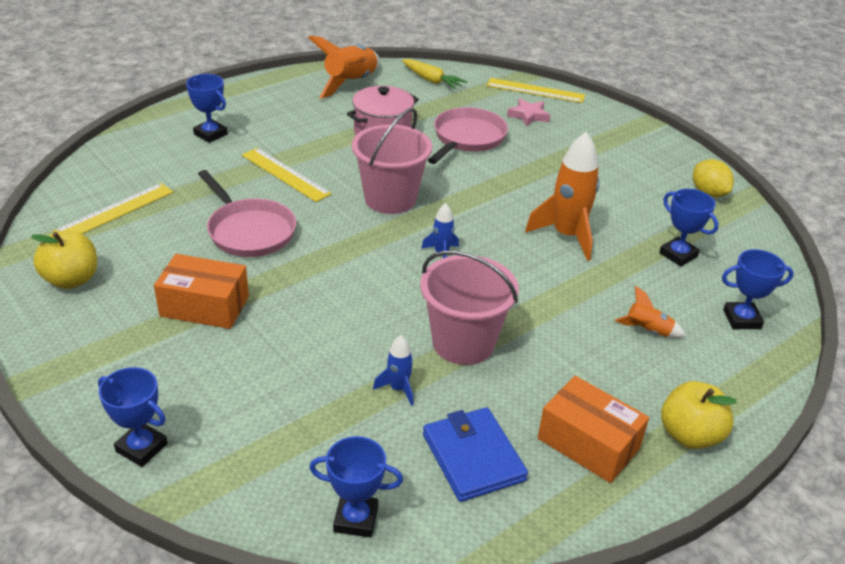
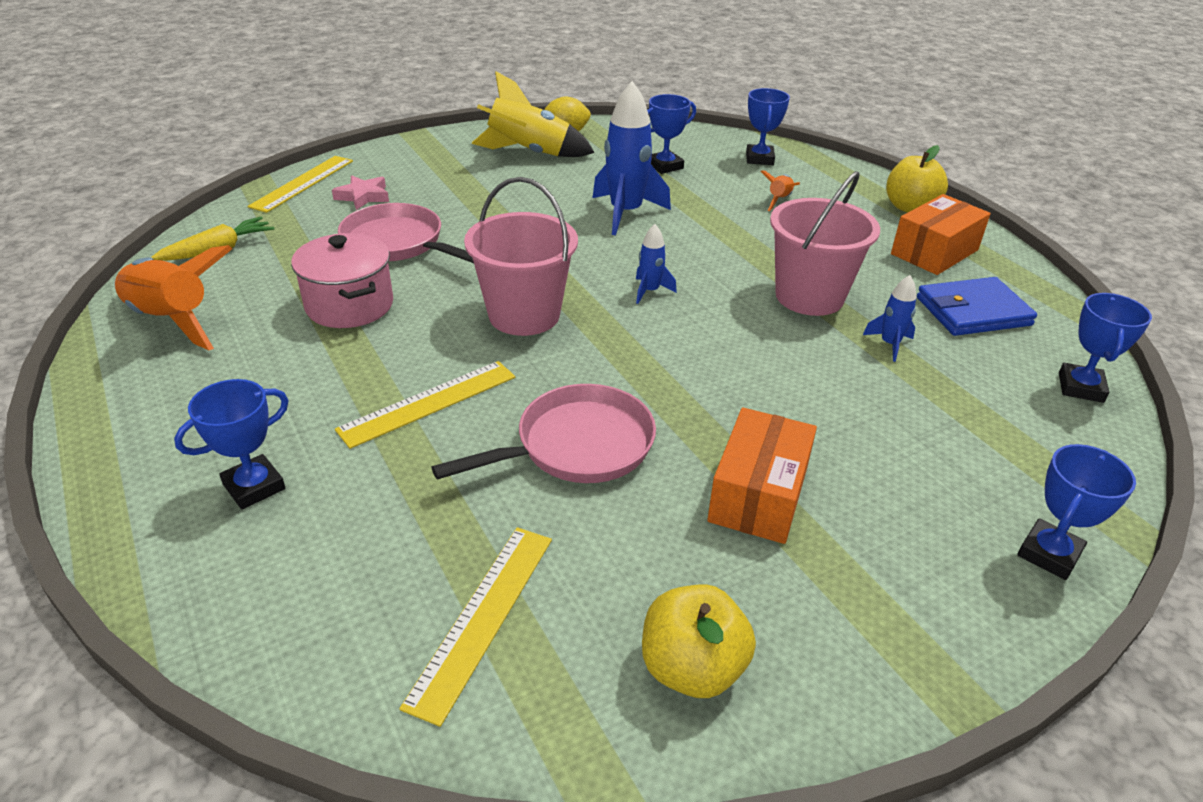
camera: 80 degrees left, 0 degrees up
yellow ruler [53,183,173,234] -> yellow ruler turned 60 degrees clockwise [399,527,552,727]
orange rocket [525,132,600,261] -> blue rocket [593,81,671,235]
none -> yellow rocket [471,71,595,157]

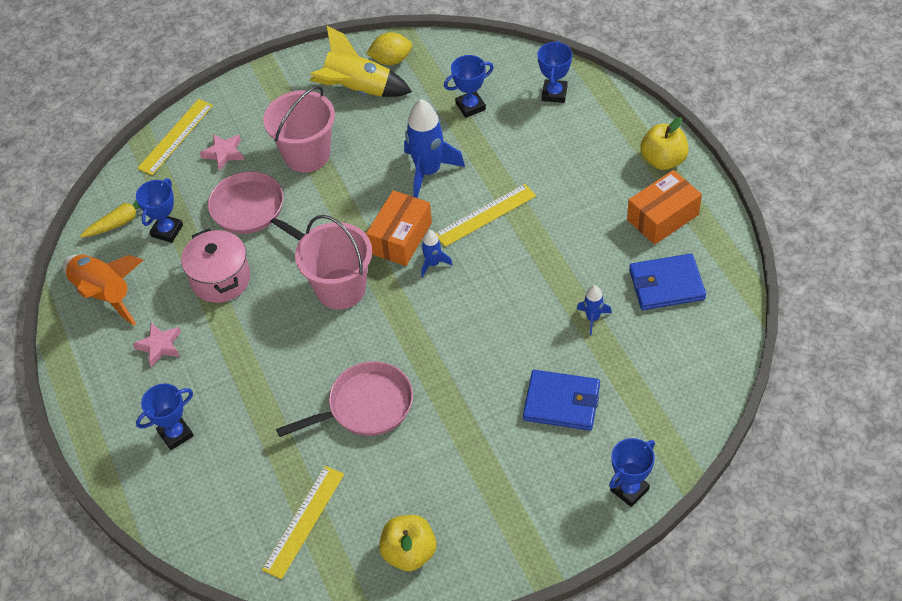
camera: 10 degrees right, 15 degrees up
yellow ruler [335,361,515,449] -> yellow ruler moved to [436,184,536,247]
orange box [707,407,817,544] -> orange box moved to [366,190,432,266]
orange rocket [761,170,800,211] -> none
pink bucket [770,171,880,316] -> pink bucket moved to [263,86,335,173]
blue trophy [1059,293,1152,403] -> blue trophy moved to [136,178,183,243]
none -> pink star [133,323,181,367]
none -> blue wallet [523,370,600,431]

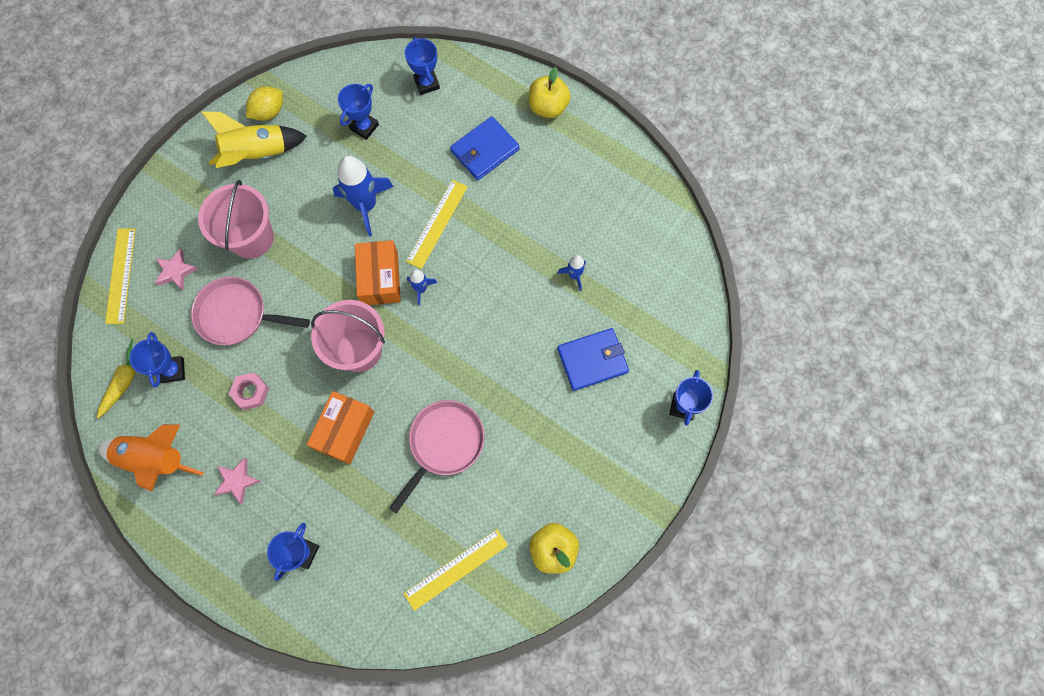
camera: 35 degrees left, 20 degrees up
pink pot [181,229,250,303] -> pink nut [229,373,269,410]
yellow ruler [262,466,344,579] -> yellow ruler turned 60 degrees clockwise [403,529,508,611]
orange box [627,170,702,245] -> orange box moved to [307,391,374,464]
blue wallet [629,254,706,310] -> blue wallet moved to [450,116,520,180]

